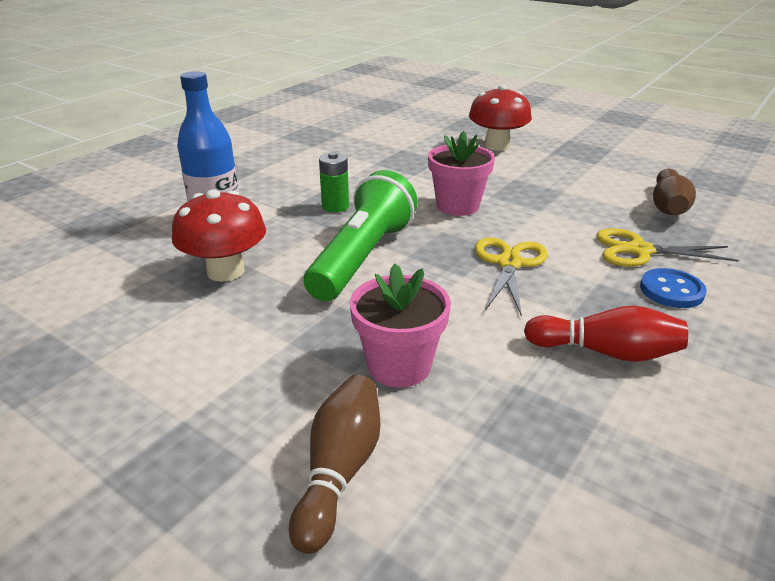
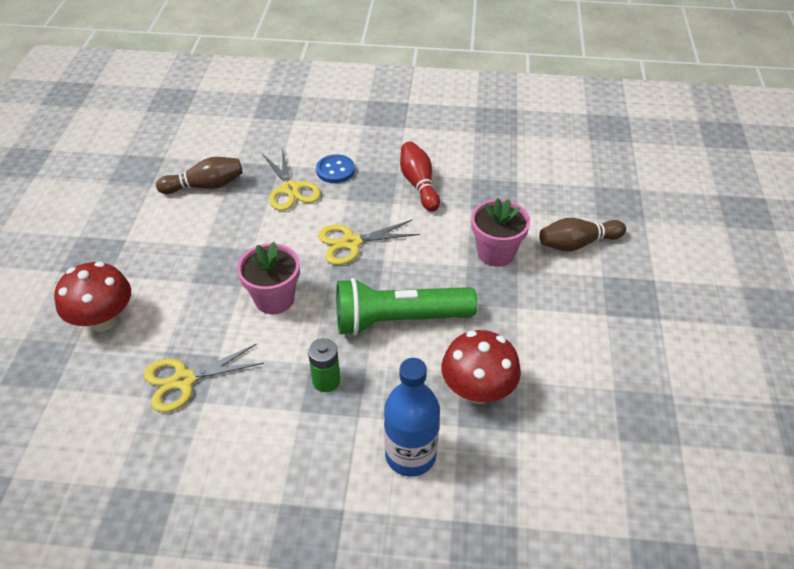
camera: 120 degrees left, 15 degrees up
none -> yellow scissors [144,344,264,413]

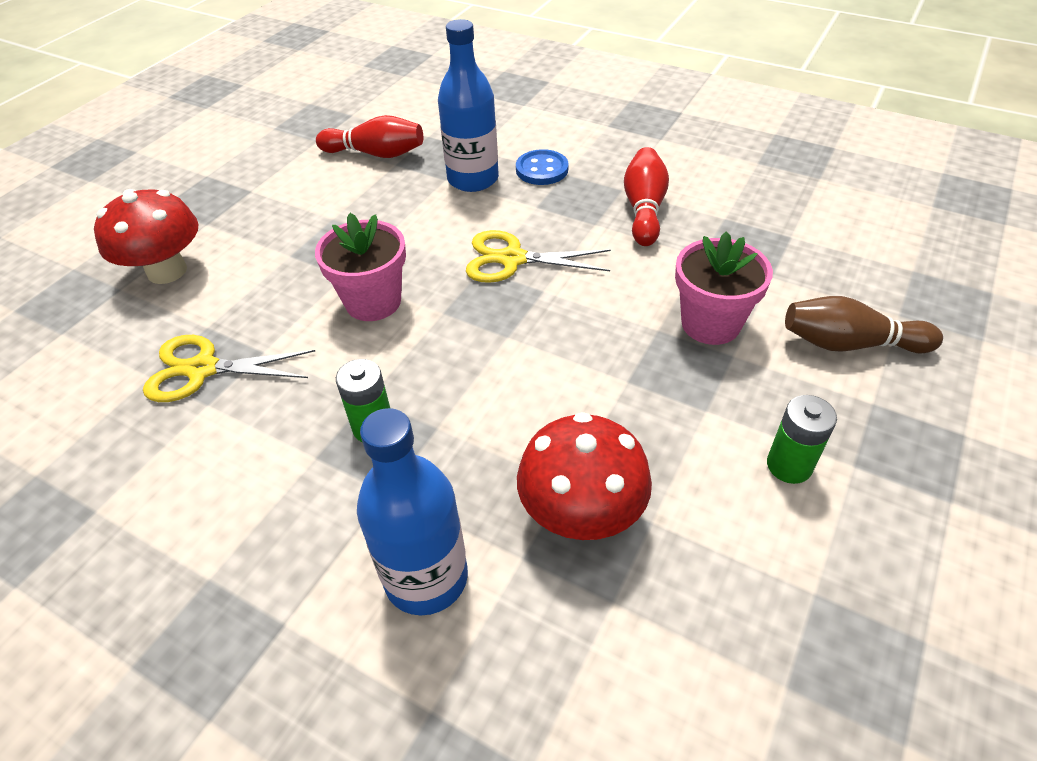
camera: 25 degrees right, 0 degrees up
brown bowling pin [156,157,243,194] -> red bowling pin [316,115,423,158]
yellow scissors [262,148,321,211] -> blue bottle [438,19,499,192]
green flashlight [336,278,477,336] -> none
none -> green battery [767,395,837,484]

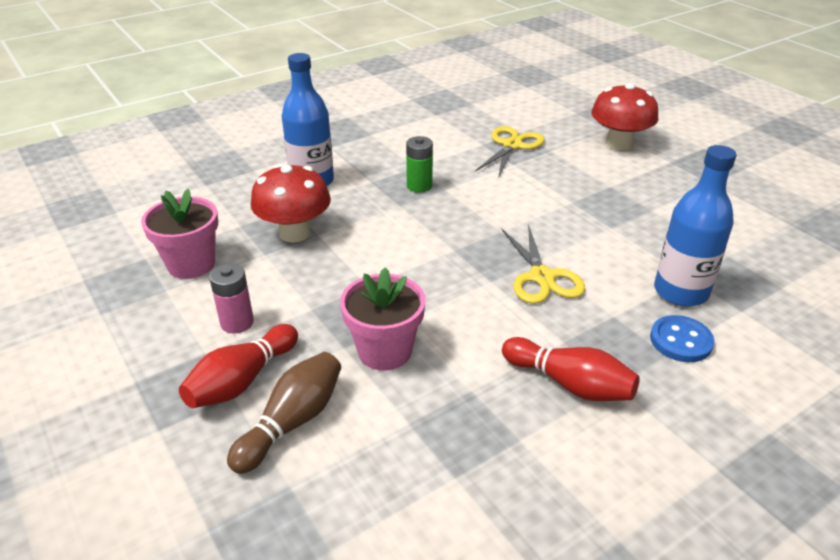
camera: 115 degrees right, 10 degrees down
pink flower pot [315,213,406,321] -> pink flower pot moved to [141,189,218,279]
red bowling pin [316,115,423,158] -> red bowling pin moved to [179,324,298,408]
yellow scissors [466,230,611,283] -> yellow scissors turned 135 degrees clockwise [501,224,585,304]
green battery [767,395,837,484] -> pink battery [209,263,254,334]

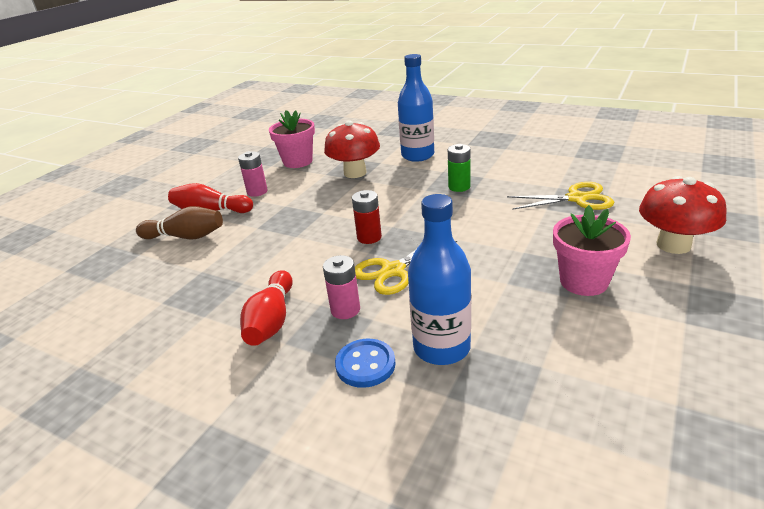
camera: 65 degrees right, 5 degrees down
pink flower pot [340,268,426,371] -> pink flower pot moved to [553,205,631,296]
none -> pink battery [323,255,360,319]
none -> red battery [352,190,382,244]

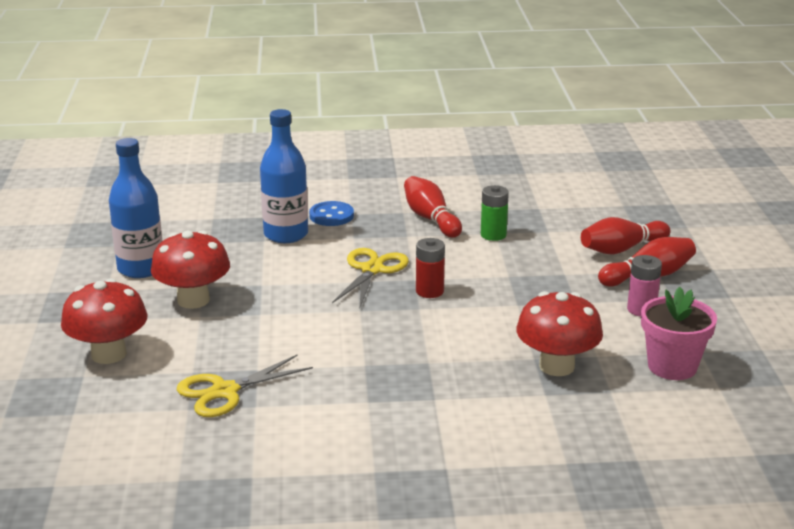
camera: 145 degrees right, 5 degrees down
brown bowling pin [136,206,223,240] -> red bowling pin [581,217,670,254]
pink battery [323,255,360,319] -> none
blue bottle [398,54,434,162] -> blue bottle moved to [109,138,163,278]
green battery [448,144,471,192] -> green battery moved to [481,185,509,241]
pink flower pot [553,205,631,296] -> red mushroom [151,231,230,309]

